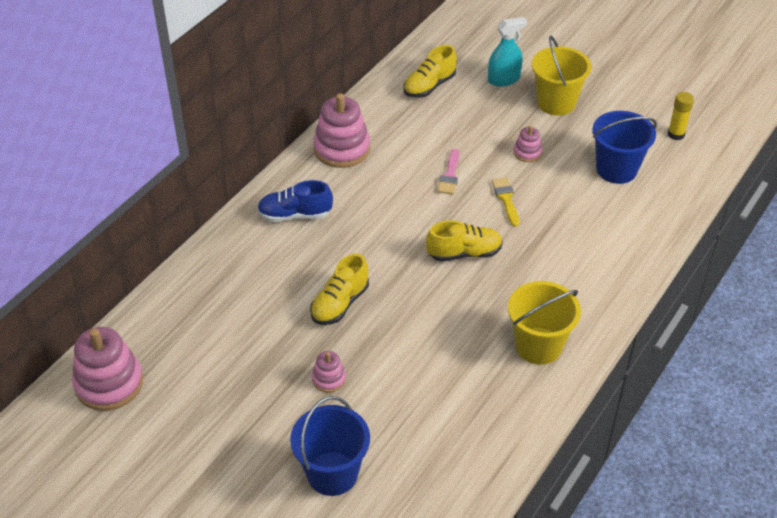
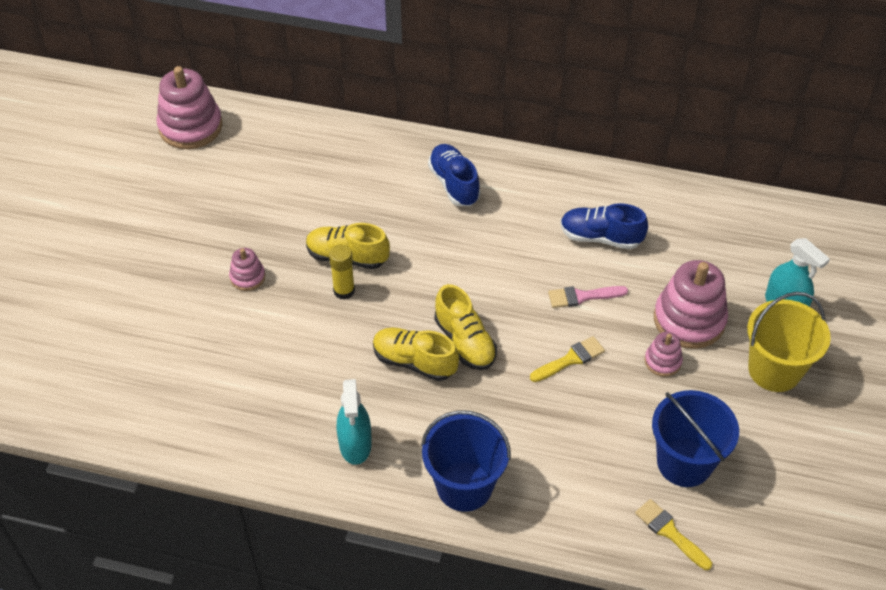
camera: 70 degrees right, 5 degrees up
blue bucket [290,396,370,496] -> blue bucket moved to [421,410,511,512]
pink stacking toy [313,93,370,168] -> pink stacking toy moved to [654,260,728,349]
yellow shoe [404,45,457,98] -> yellow shoe moved to [373,327,459,381]
yellow bucket [508,281,581,365] -> turquoise spray bottle [337,379,372,465]
yellow glue stick [668,92,694,140] -> yellow glue stick moved to [329,244,355,300]
none -> blue shoe [560,203,648,249]
none -> yellow brush [635,499,712,570]

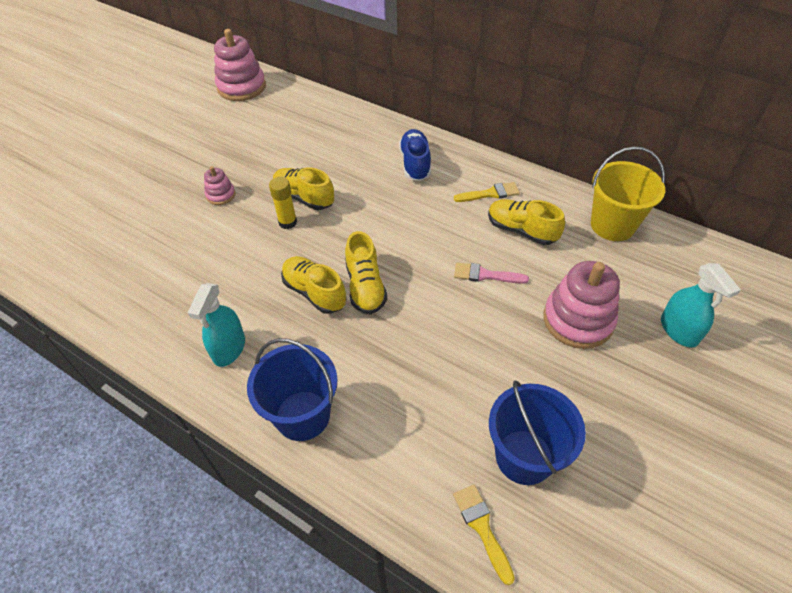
camera: 20 degrees right, 0 degrees up
yellow brush [530,336,605,382] -> yellow brush moved to [454,182,520,202]
blue shoe [560,203,648,249] -> yellow shoe [488,199,565,245]
pink stacking toy [645,332,683,377] -> none
yellow bucket [747,292,831,392] -> yellow bucket moved to [591,146,665,241]

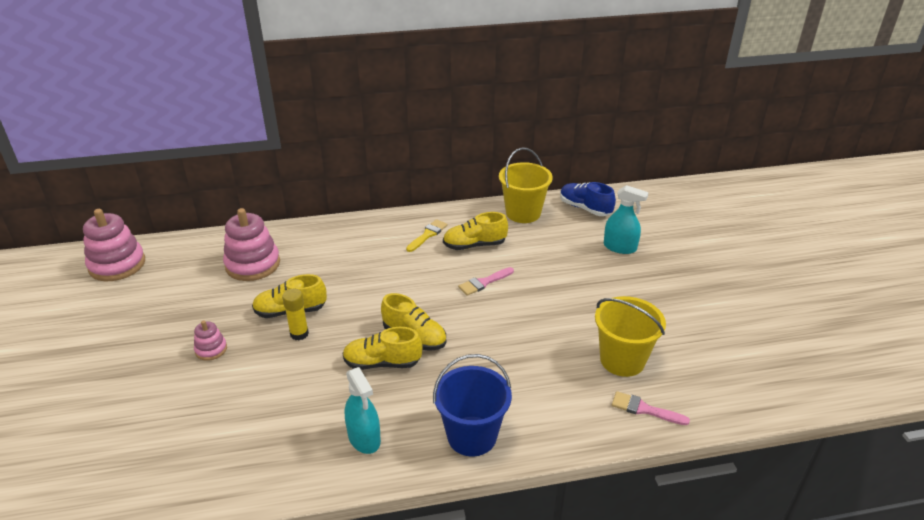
camera: 45 degrees left, 15 degrees down
blue shoe [399,129,431,181] -> blue shoe moved to [560,182,616,216]
yellow brush [453,485,515,585] -> pink brush [612,391,690,425]
blue bucket [489,380,586,485] -> yellow bucket [595,296,666,377]
pink stacking toy [543,261,620,349] -> pink stacking toy moved to [223,208,280,281]

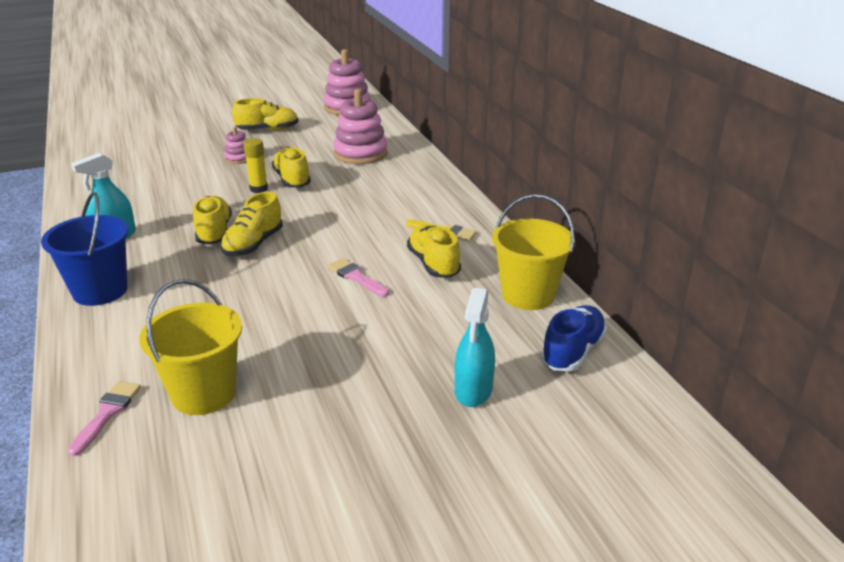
camera: 80 degrees right, 5 degrees down
none -> yellow shoe [232,98,299,130]

